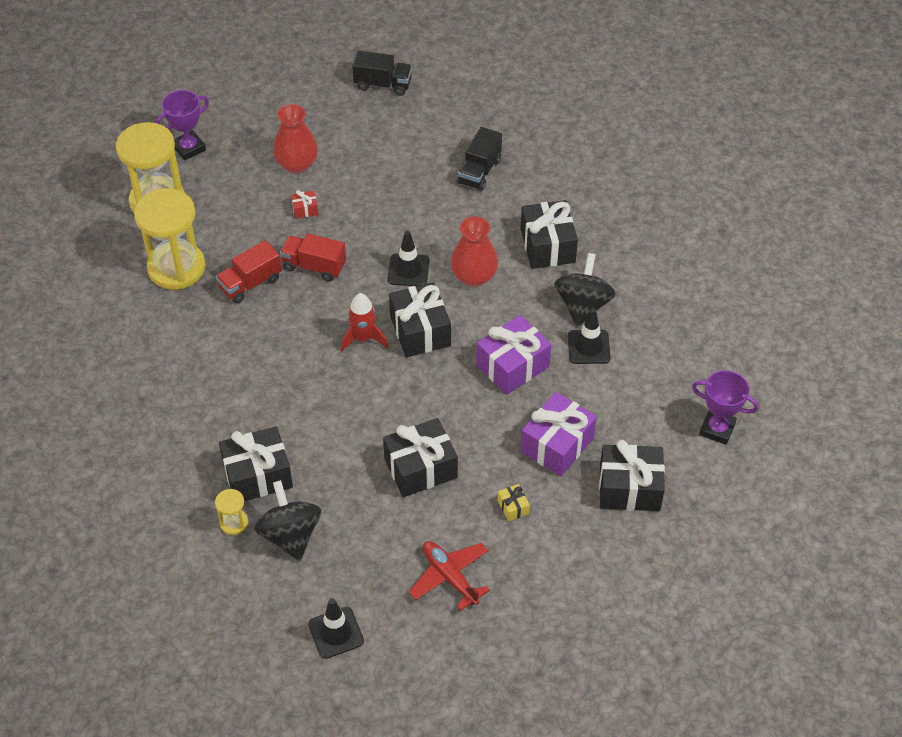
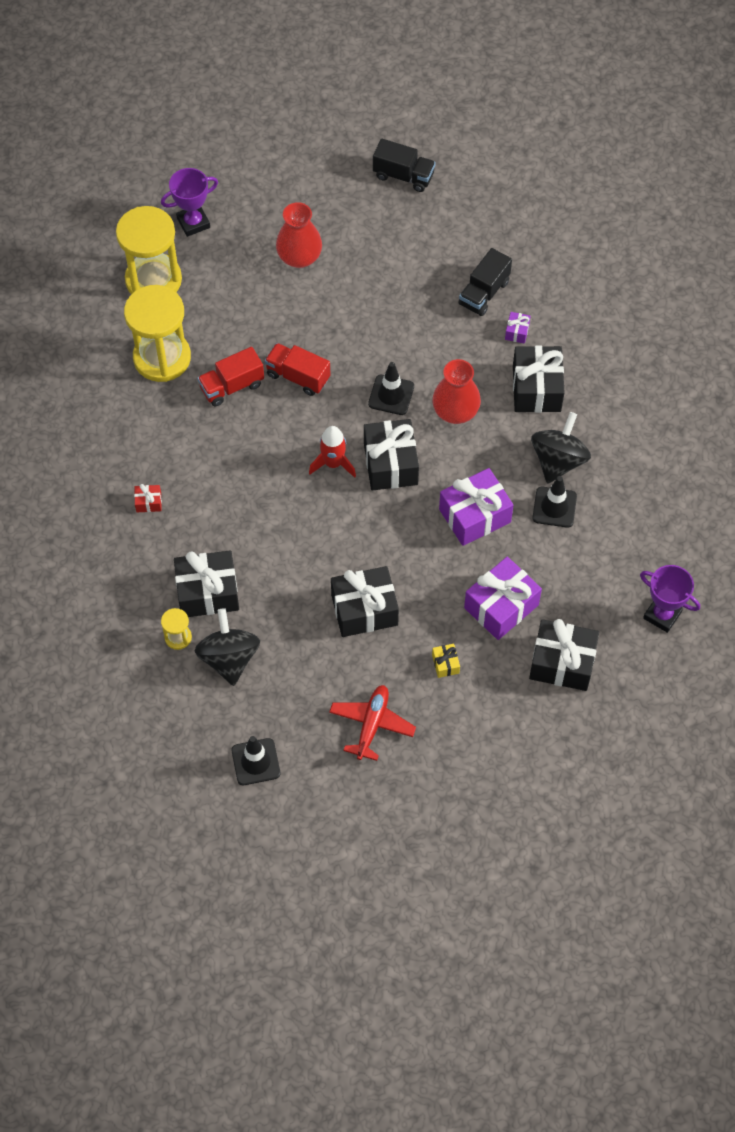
camera: 10 degrees right, 10 degrees up
red gift [291,190,318,219] -> red gift moved to [134,484,162,512]
red plane [409,541,490,611] -> red plane turned 45 degrees clockwise [329,685,416,761]
none -> purple gift [505,312,530,344]

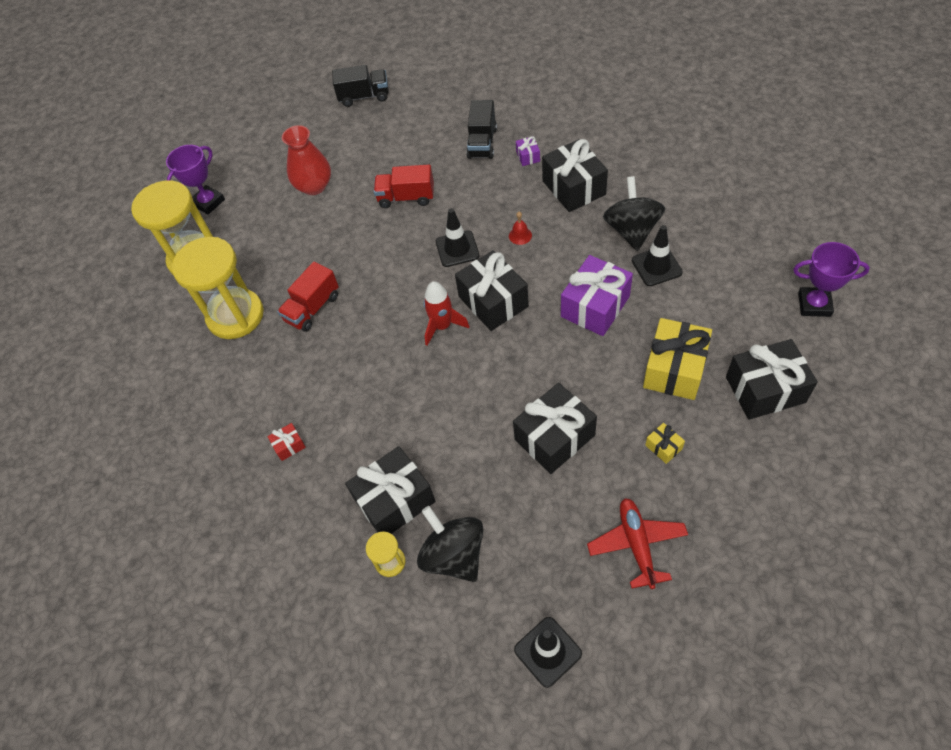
camera: 20 degrees left, 5 degrees down
red truck [265,343,331,396] -> red truck moved to [374,164,434,208]
red vase [432,359,481,424] -> red bell [509,212,532,245]
purple gift [464,557,542,640] -> yellow gift [643,318,712,400]

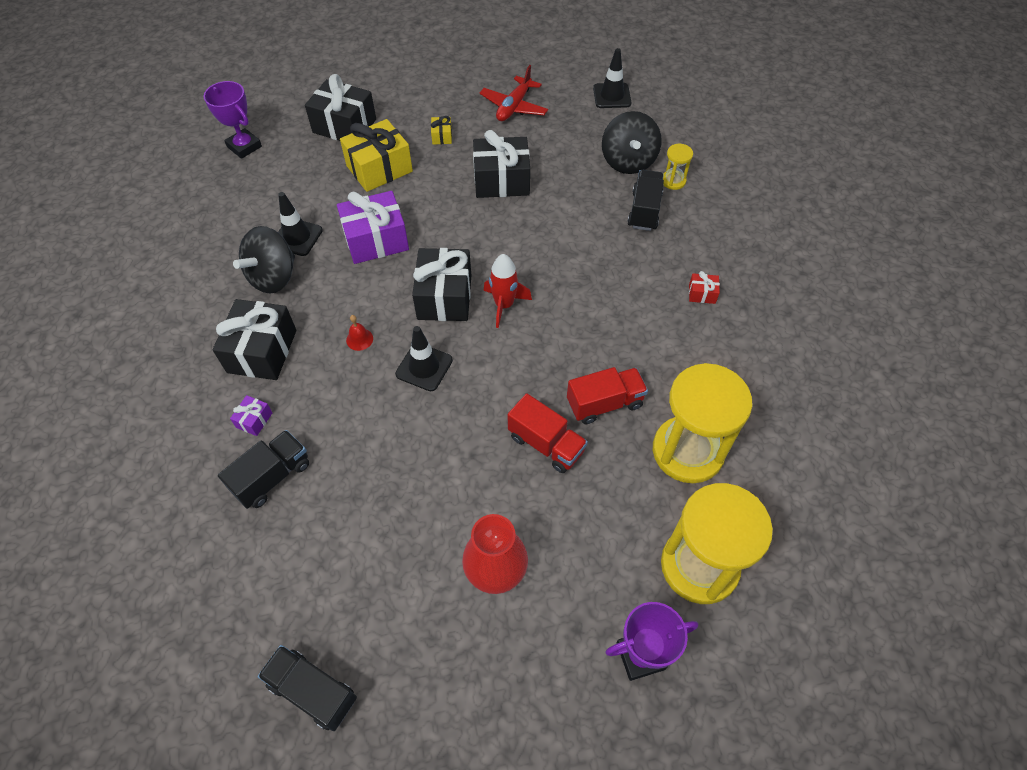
camera: 150 degrees left, 0 degrees up
black gift [345,446,435,534] -> black truck [627,170,664,231]
red truck [374,164,434,208] -> red truck moved to [508,393,588,473]

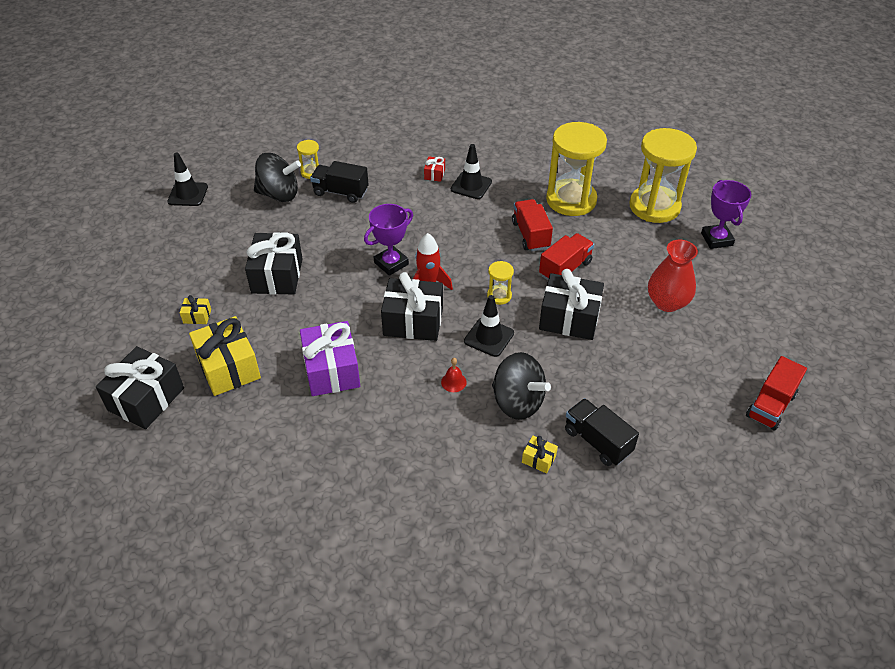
camera: 85 degrees left, 10 degrees down
purple trophy [204,81,262,159] -> purple trophy moved to [364,204,413,276]
black gift [213,299,296,380] -> black gift moved to [539,269,604,340]
purple gift [230,395,272,436] -> yellow gift [522,436,558,474]
black spinning top [233,226,295,293] -> black spinning top moved to [492,352,551,420]
black truck [258,645,357,731] -> red truck [746,356,807,430]
black traffic cone [278,192,323,256] -> black traffic cone moved to [451,144,492,199]
red plane [479,65,548,121] -> none
none -> yellow hourglass [487,261,514,305]

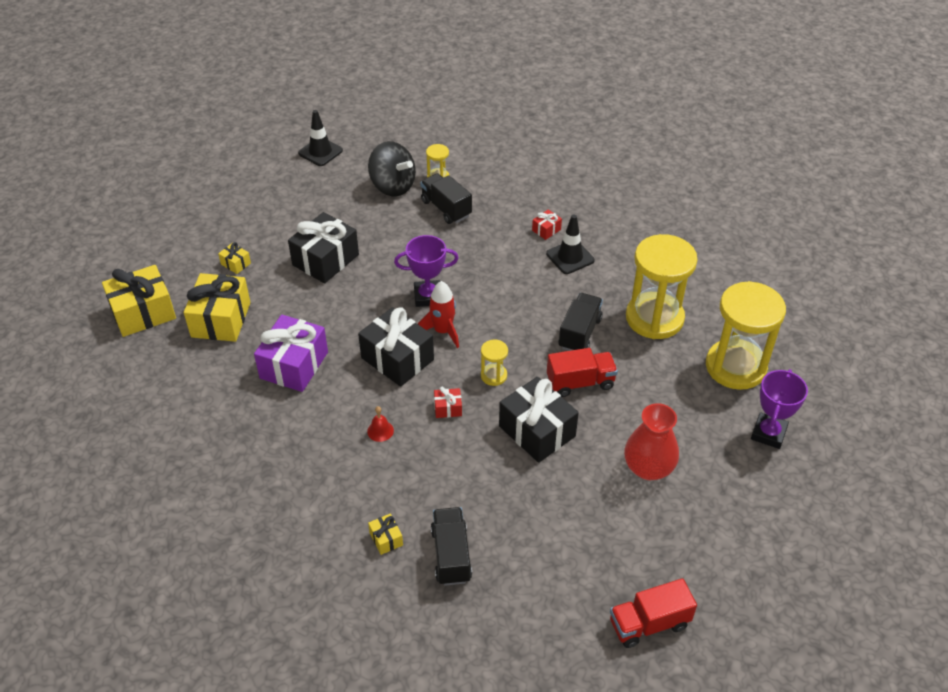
camera: 35 degrees right, 0 degrees up
black gift [96,346,184,429] -> yellow gift [102,265,176,337]
black traffic cone [464,295,514,357] -> red gift [434,387,462,418]
black spinning top [492,352,551,420] -> none
red truck [512,199,553,251] -> black truck [558,293,603,351]

